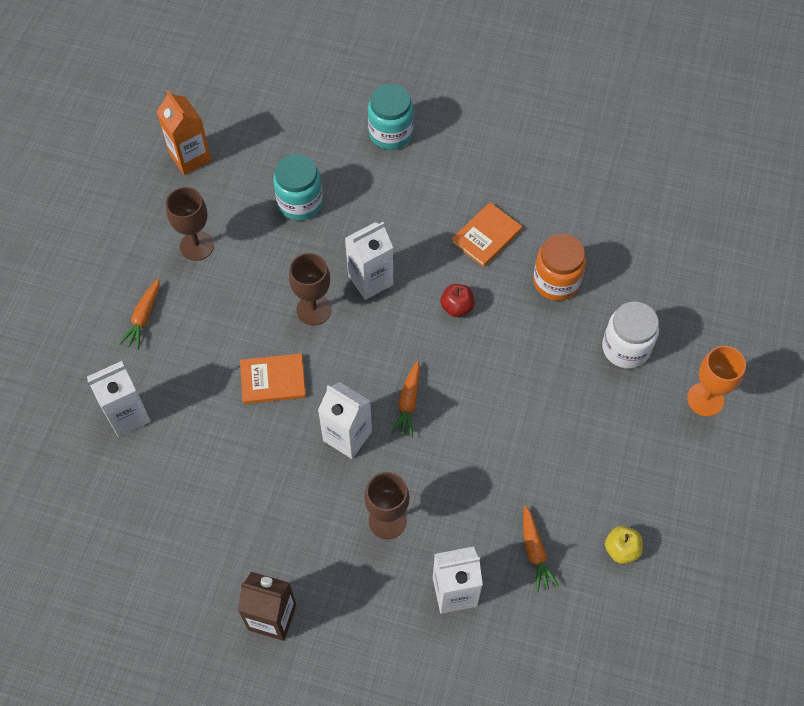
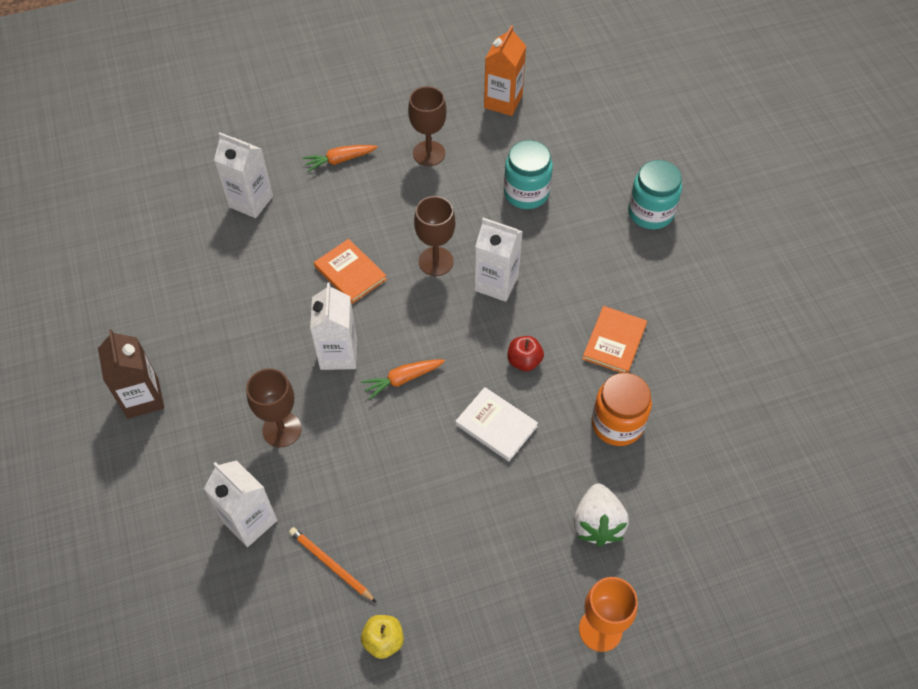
camera: 55 degrees right, 5 degrees down
orange book [452,202,522,267] -> orange book turned 75 degrees counterclockwise [583,306,647,373]
orange carrot [523,505,559,592] -> orange pencil [289,527,377,603]
white jar [602,301,659,368] -> white strawberry [573,483,629,546]
none -> white book [456,387,538,461]

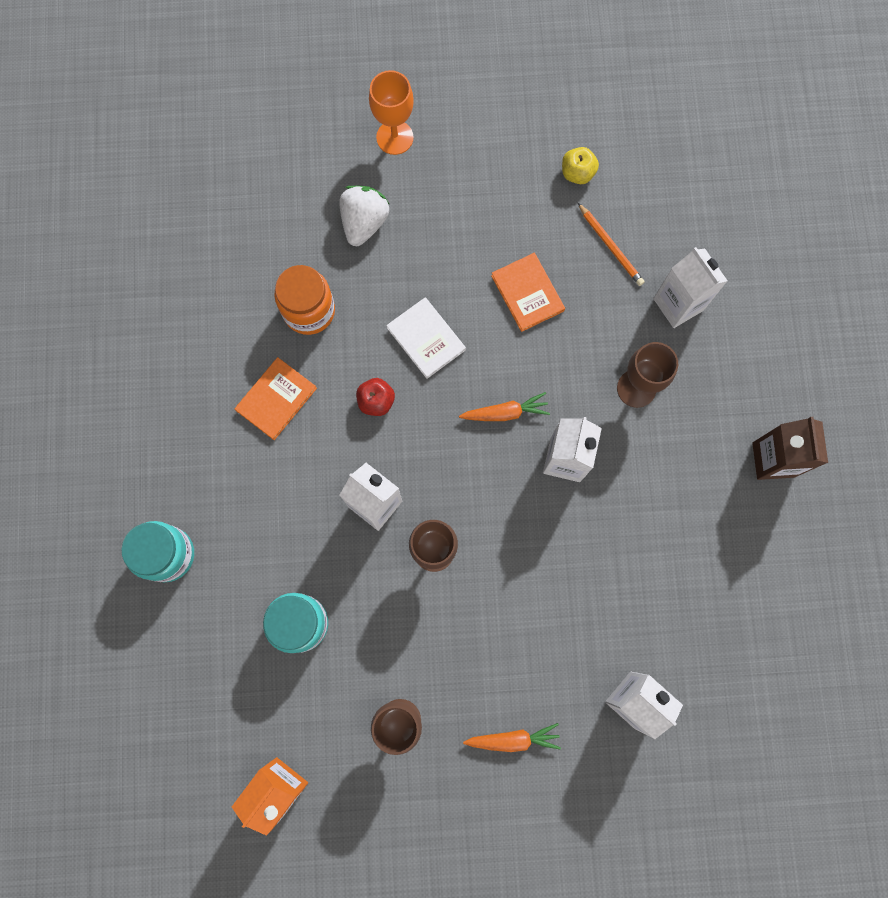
camera: 165 degrees left, 20 degrees up
orange book [314,239,387,304] -> orange book moved to [491,253,565,332]

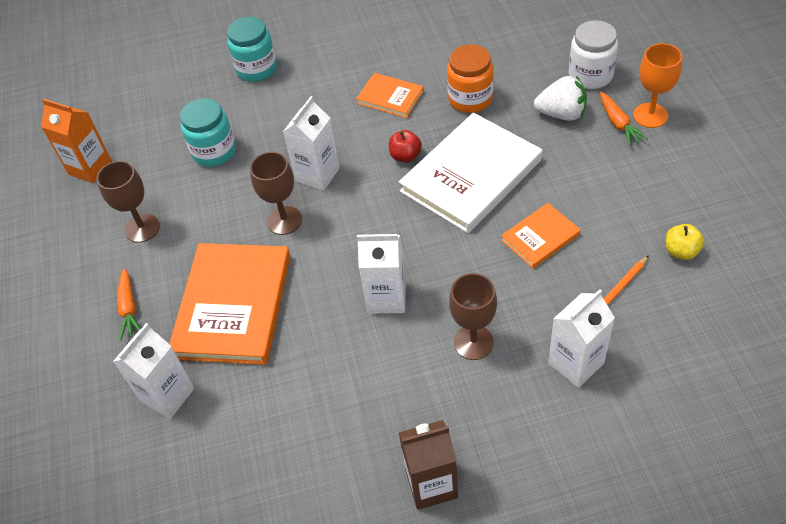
camera: 85 degrees right, 25 degrees down
white book [386,297,466,379] -> white book [399,113,542,233], size x1.98
orange carrot [459,392,550,421] -> orange carrot moved to [600,92,648,146]
none -> orange book [169,243,290,365]
none -> white jar [569,20,618,89]

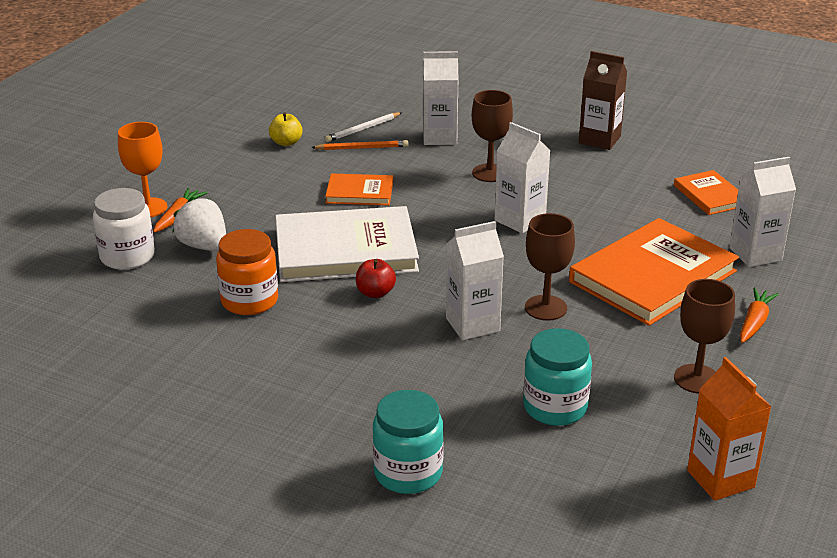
camera: 145 degrees left, 20 degrees down
orange book [356,73,424,118] -> orange book moved to [674,170,738,215]
none -> white pencil [325,112,402,142]

